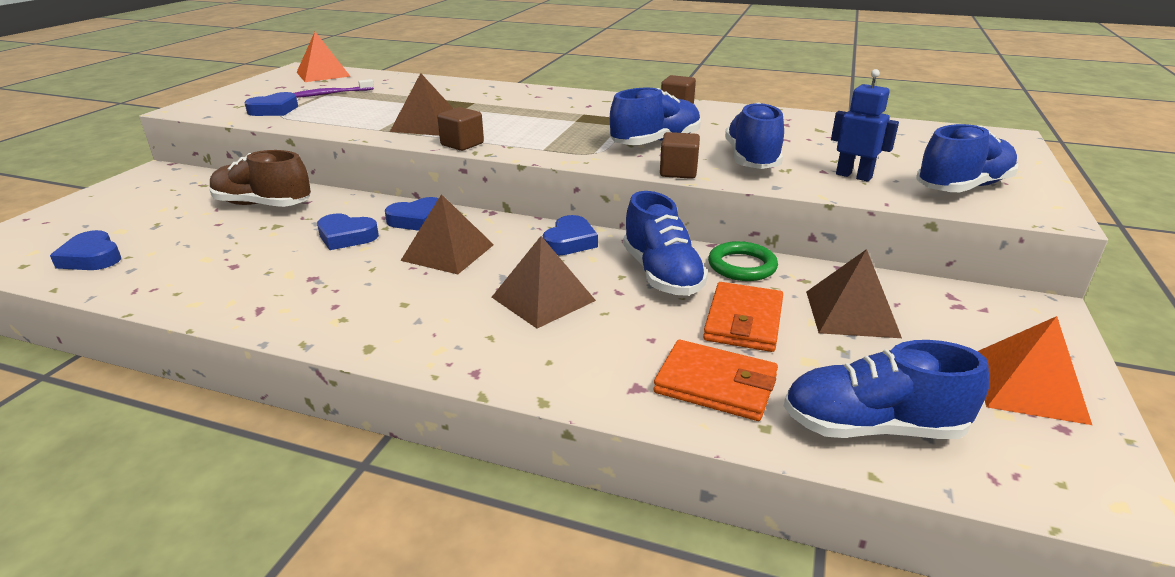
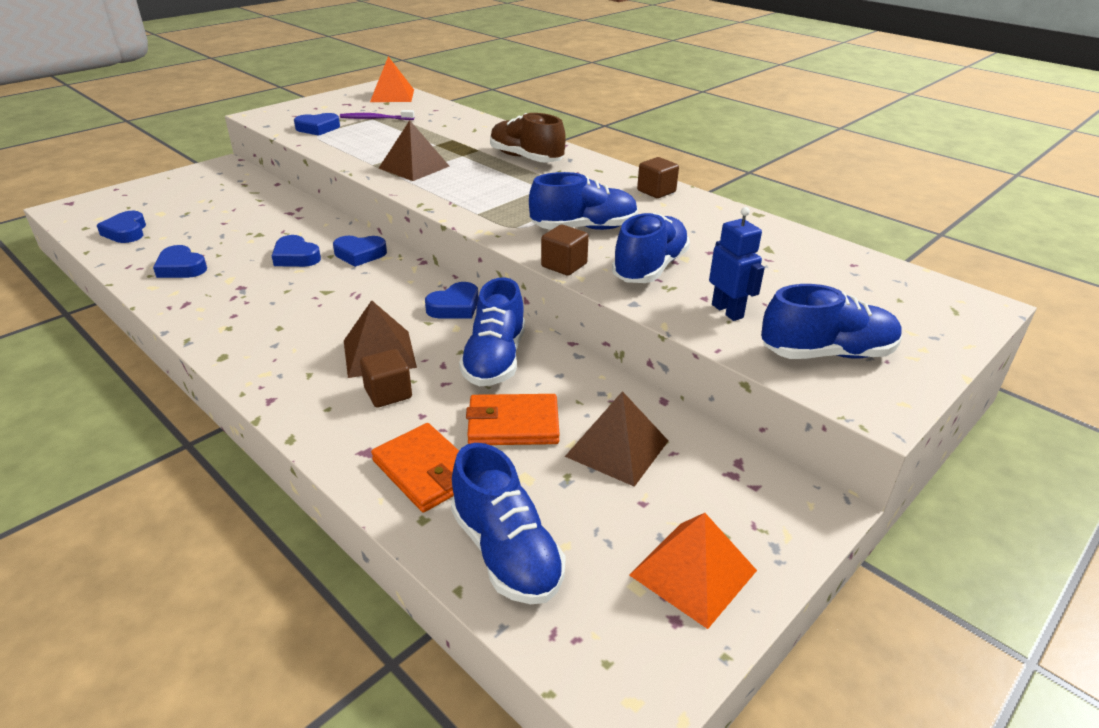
camera: 25 degrees right, 5 degrees up
brown shoe [209,150,311,207] -> brown shoe moved to [490,113,566,163]
brown pyramid [400,194,494,274] -> none
brown cube [437,107,484,151] -> brown cube moved to [360,349,412,408]
orange wallet [703,282,783,352] -> orange wallet turned 45 degrees clockwise [466,394,560,445]
green ring [708,241,778,281] -> none
blue shoe [784,340,990,439] -> blue shoe turned 150 degrees counterclockwise [451,443,566,604]
none -> blue heart [153,245,207,278]

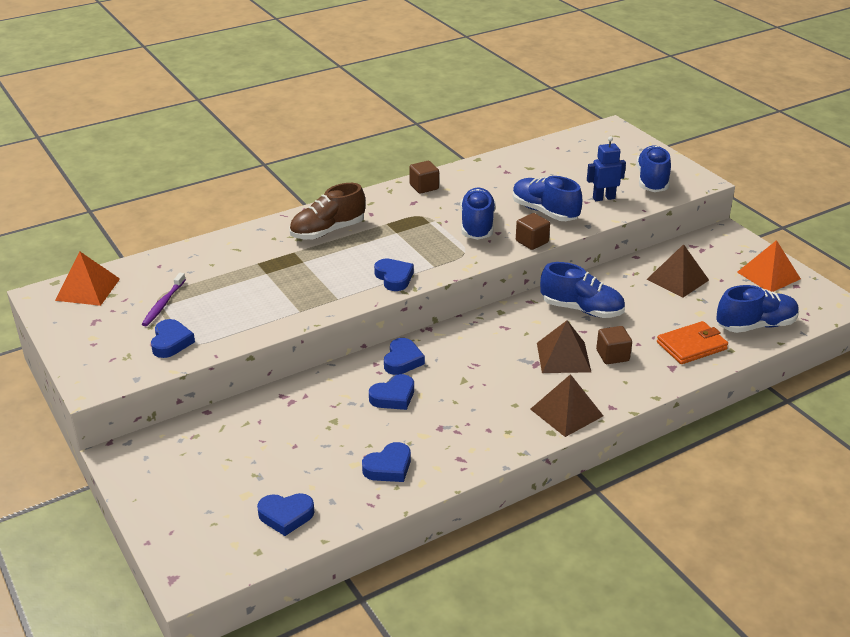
camera: 75 degrees left, 0 degrees up
brown pyramid [379,120,449,181] -> brown pyramid moved to [530,374,603,437]
blue heart [425,282,479,319] -> blue heart moved to [374,259,414,291]
orange wallet [466,394,560,445] -> none

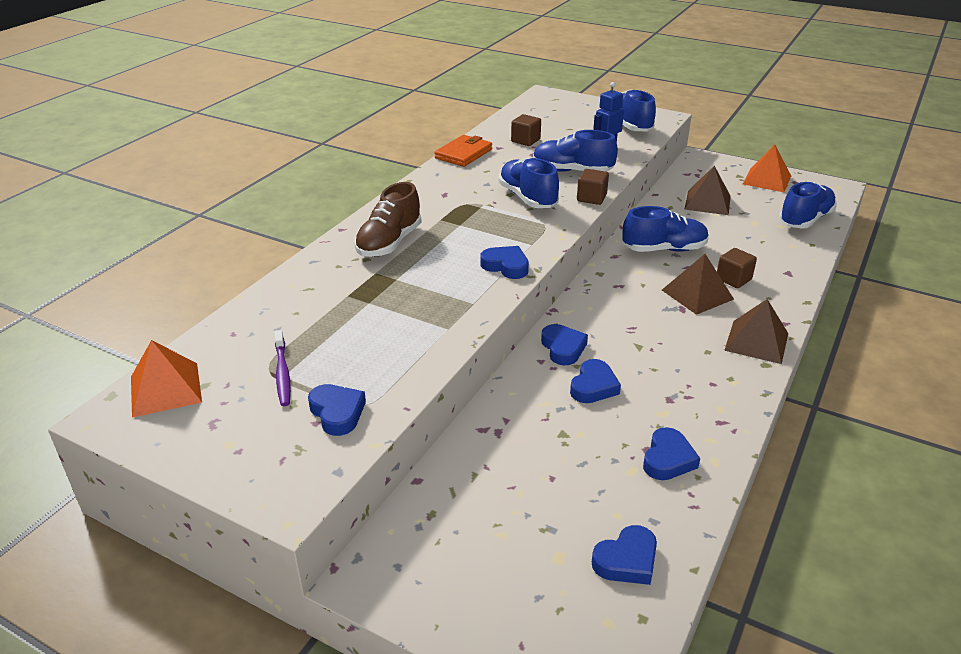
camera: 30 degrees left, 0 degrees up
brown cube [409,161,439,194] -> brown cube moved to [511,114,541,146]
orange wallet [657,321,728,364] -> orange wallet moved to [435,135,492,167]

